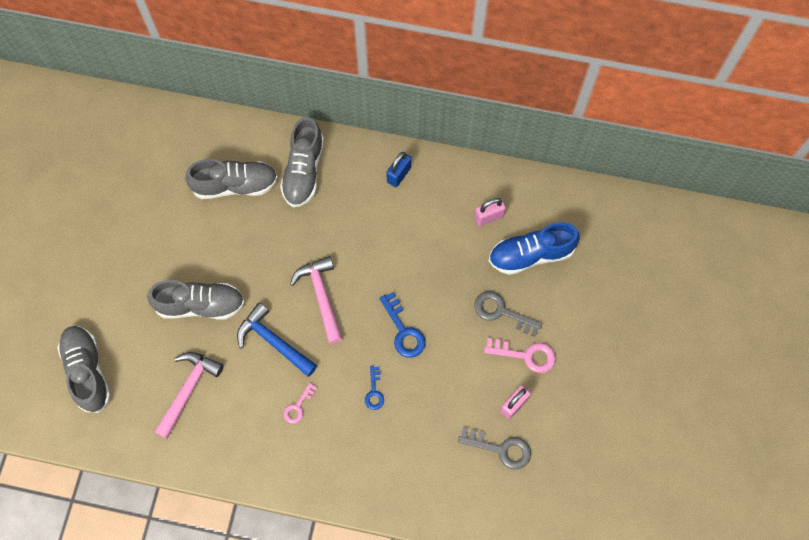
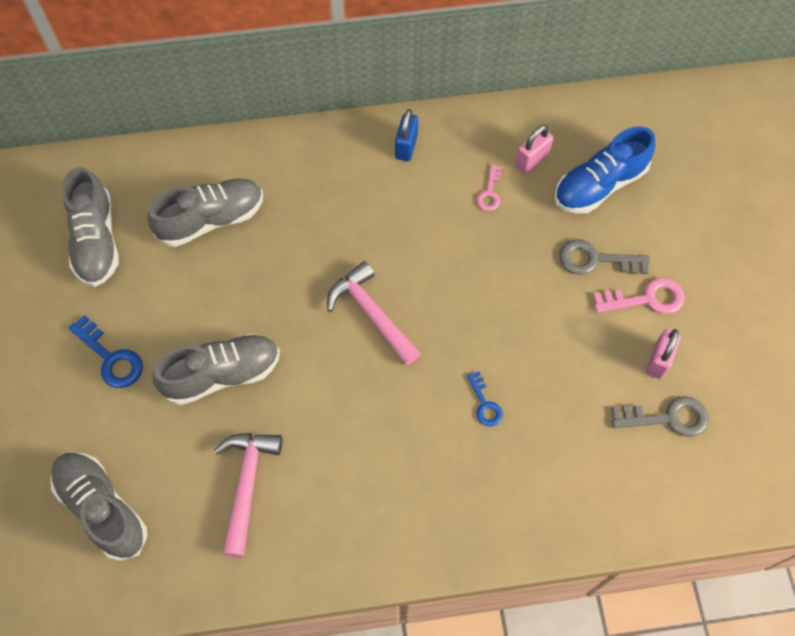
camera: 20 degrees left, 5 degrees down
blue hammer [237,303,317,377] -> none
grey shoe [280,117,324,207] -> grey shoe moved to [62,167,119,287]
pink key [283,382,317,423] -> pink key moved to [477,165,502,211]
blue key [379,292,426,358] -> blue key moved to [68,315,143,388]

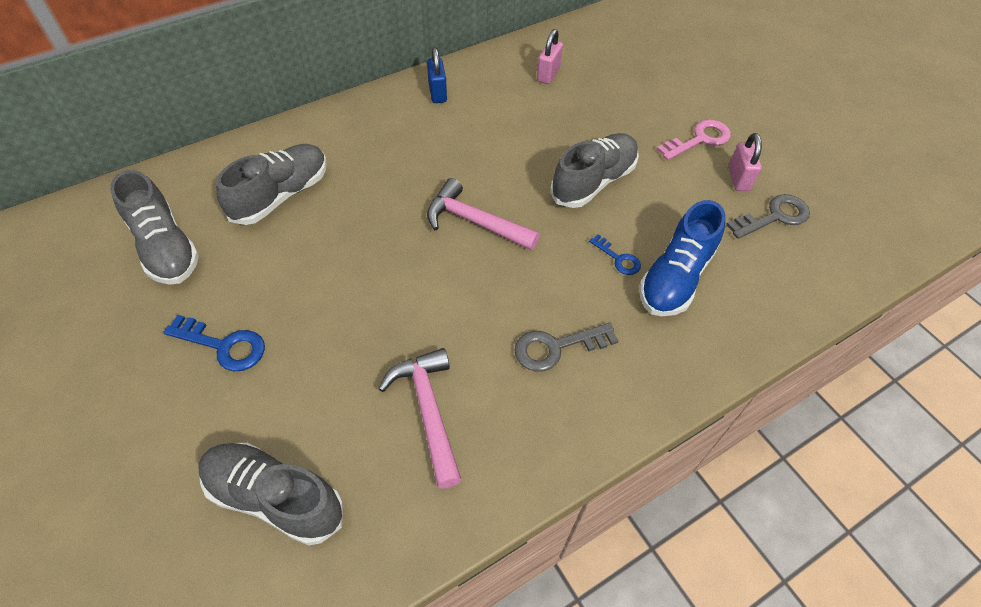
camera: 25 degrees left, 10 degrees down
grey shoe [153,334,280,405] -> grey shoe moved to [550,133,639,208]
pink key [477,165,502,211] -> none
blue shoe [554,126,655,213] -> blue shoe moved to [639,200,726,316]
grey key [559,239,650,275] -> grey key moved to [514,323,618,371]

